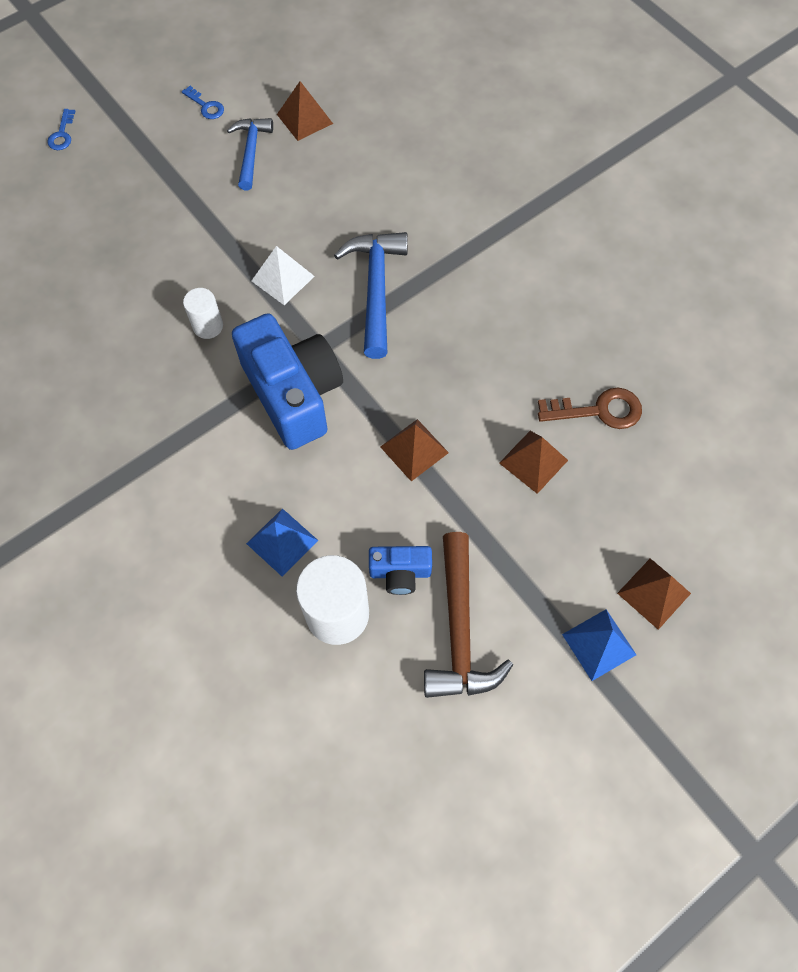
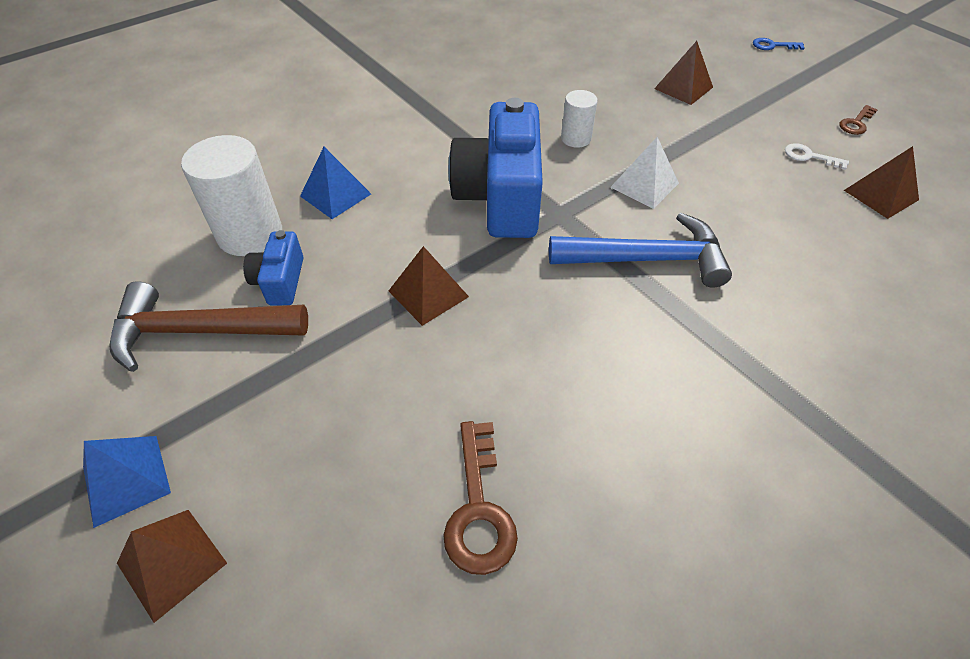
camera: 90 degrees right, 15 degrees down
blue key [182,86,224,119] -> brown key [840,105,878,135]
blue hammer [227,118,273,190] -> white key [785,143,849,170]
blue camera [232,313,343,450] -> blue camera turned 120 degrees clockwise [448,98,543,238]
brown pyramid [499,431,568,494] -> brown pyramid moved to [654,41,713,105]

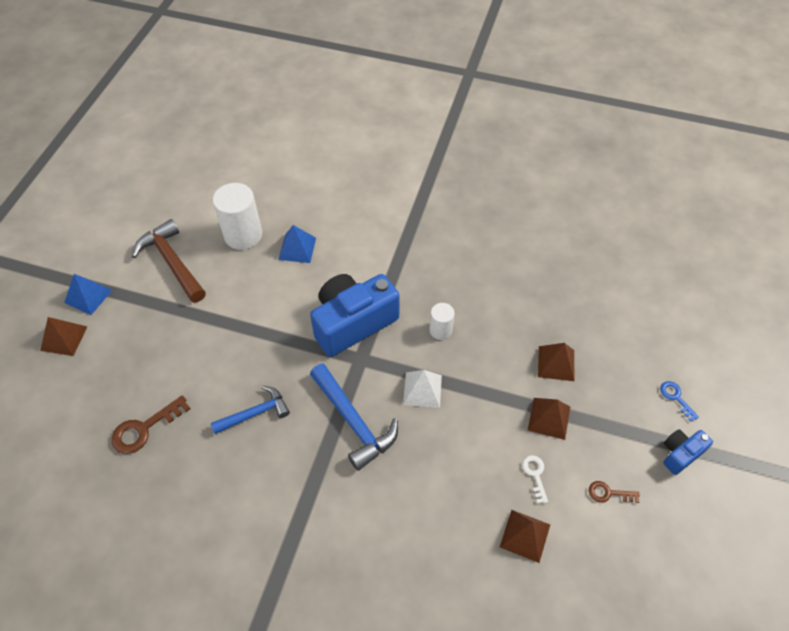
camera: 55 degrees right, 5 degrees up
blue camera [243,230,303,305] -> blue camera moved to [663,429,713,475]
brown pyramid [389,246,469,326] -> brown pyramid moved to [528,398,570,440]
none -> blue hammer [211,386,290,434]

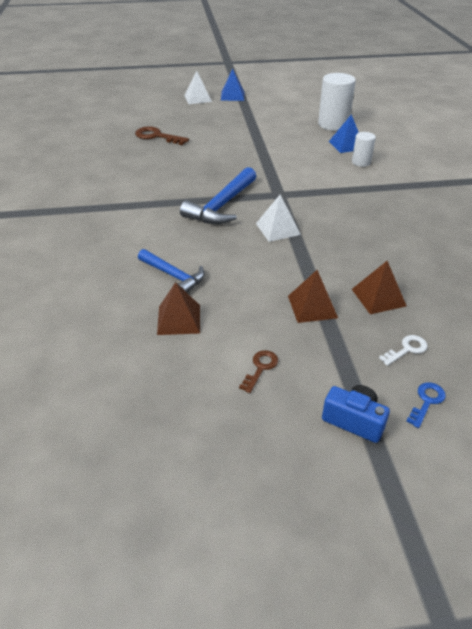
camera: 65 degrees right, 15 degrees down
brown pyramid [40,317,87,356] -> white pyramid [184,71,212,104]
brown hammer [132,219,206,303] -> none
blue hammer [211,386,290,434] -> blue hammer moved to [138,249,205,293]
blue camera [310,274,400,357] -> none
white cylinder [430,303,455,340] -> white cylinder moved to [352,132,376,167]
white key [522,455,548,503] -> white key moved to [379,335,428,366]
brown key [589,481,640,503] -> brown key turned 45 degrees clockwise [239,350,278,393]

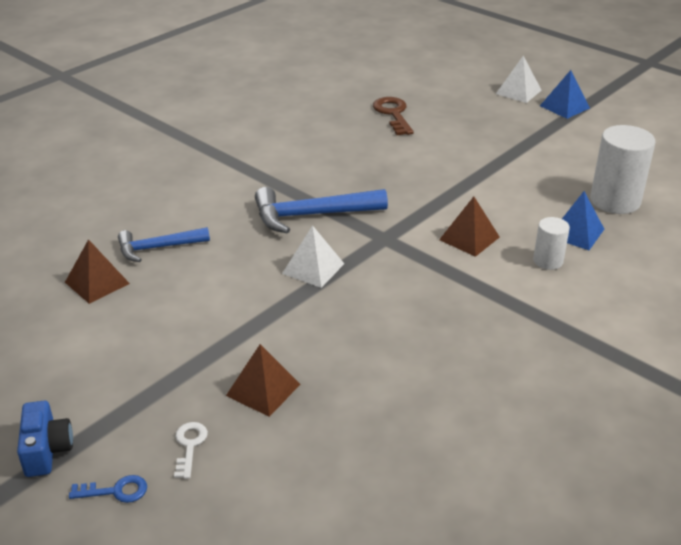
camera: 50 degrees right, 5 degrees down
blue hammer [138,249,205,293] -> blue hammer turned 75 degrees clockwise [118,227,210,262]
brown key [239,350,278,393] -> none
brown pyramid [288,270,338,323] -> brown pyramid moved to [439,197,500,257]
white key [379,335,428,366] -> white key turned 105 degrees counterclockwise [174,422,208,479]

